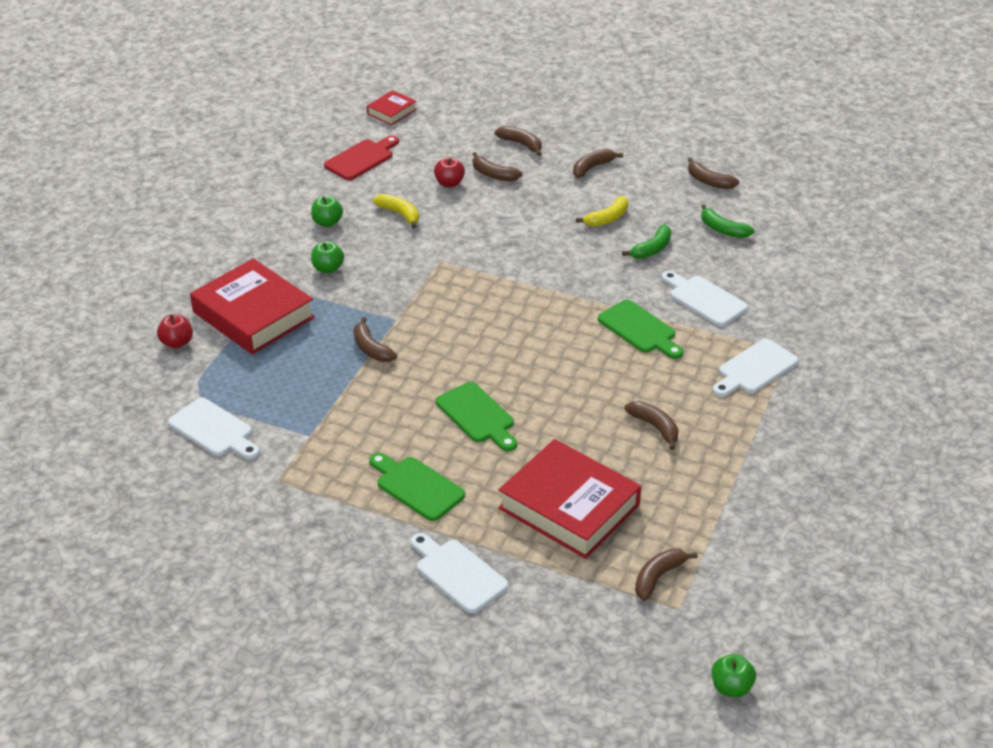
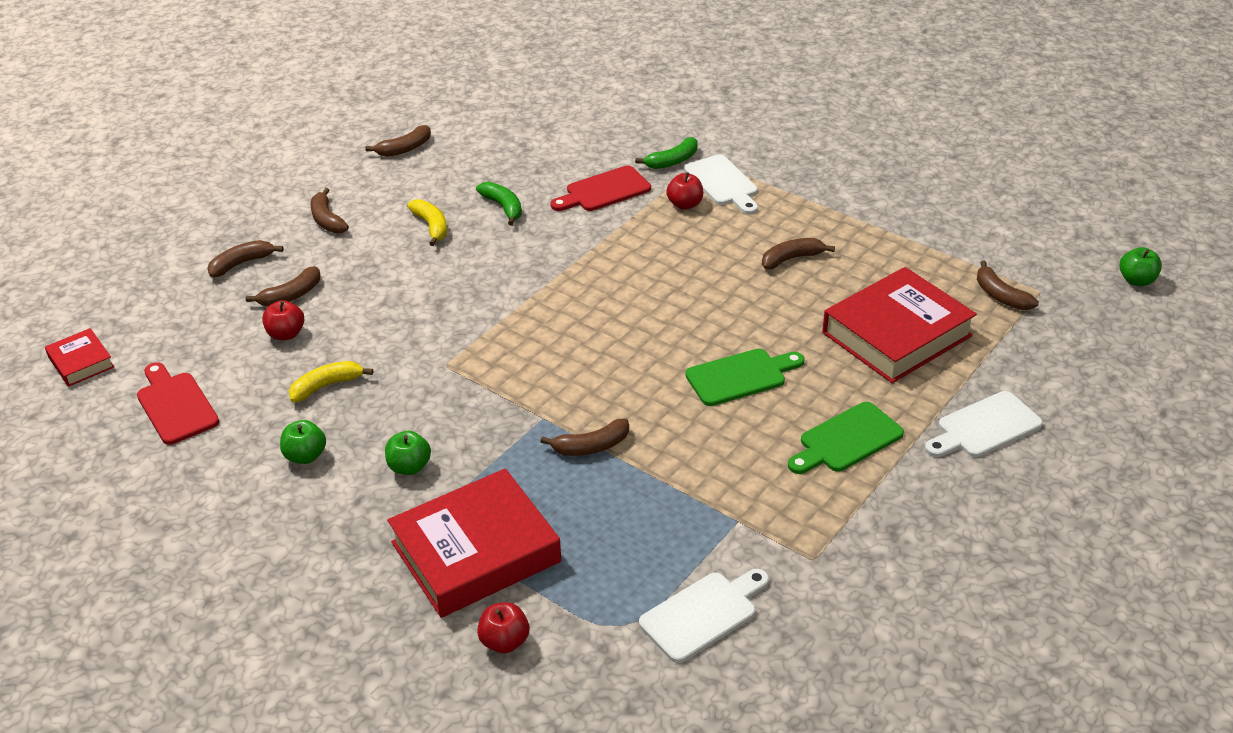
camera: 75 degrees left, 0 degrees up
green cutting board [598,300,683,359] -> none
white cutting board [662,271,748,326] -> red cutting board [550,166,651,211]
green banana [701,204,754,238] -> green banana moved to [635,137,697,169]
none -> red apple [666,172,703,210]

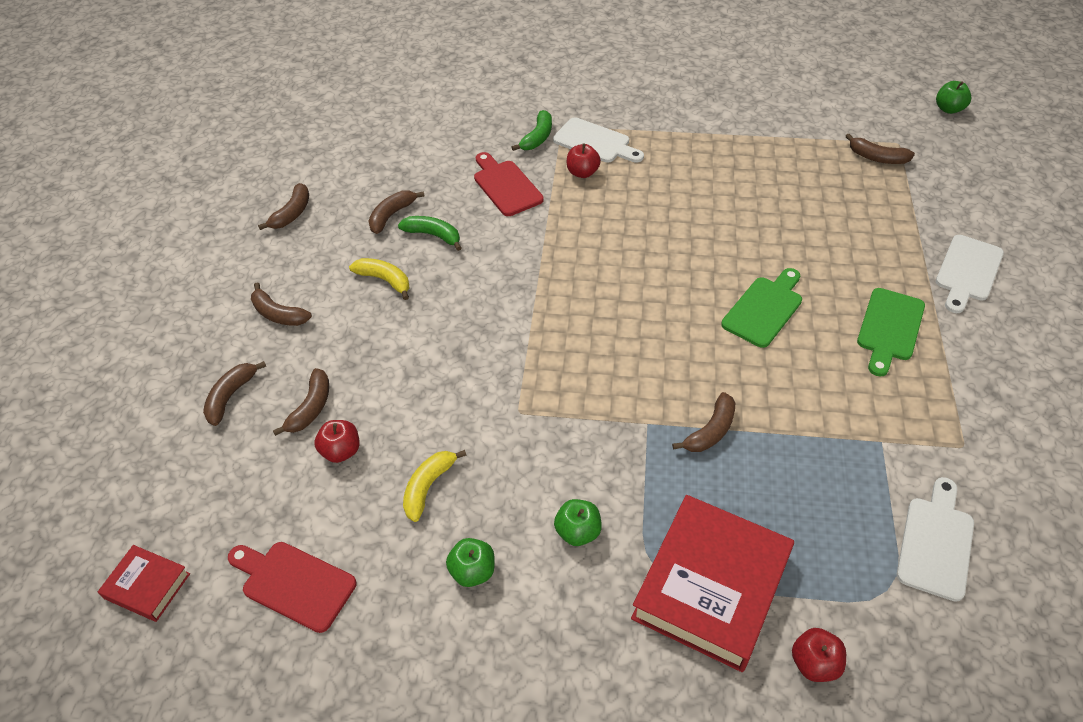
camera: 30 degrees left, 10 degrees up
red cutting board [550,166,651,211] -> red cutting board turned 120 degrees clockwise [474,152,544,216]
brown banana [762,238,835,269] -> brown banana moved to [368,190,425,234]
red book [822,267,977,383] -> none

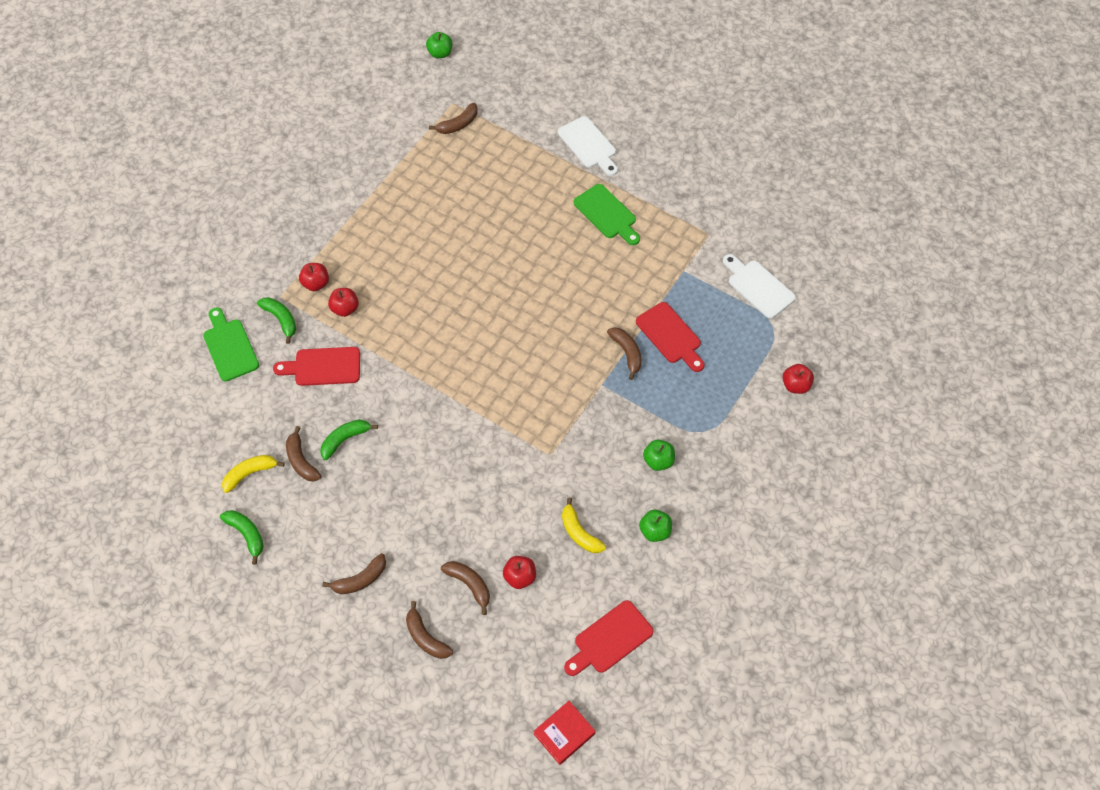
camera: 65 degrees left, 10 degrees up
brown banana [258,183,309,230] -> green banana [220,510,264,565]
yellow banana [349,258,410,300] -> yellow banana moved to [222,455,285,493]
white cutting board [553,117,644,163] -> red apple [299,263,329,291]
red book [631,495,794,672] -> none
green cutting board [721,268,802,348] -> green cutting board moved to [203,308,259,382]
none -> red cutting board [636,302,704,372]

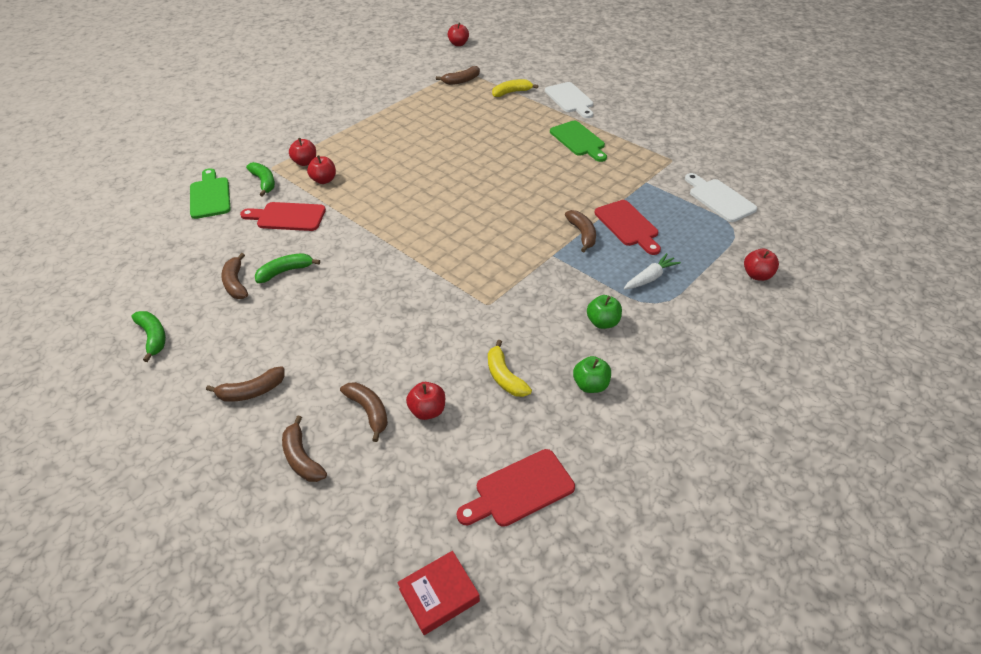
camera: 10 degrees right, 15 degrees down
yellow banana [222,455,285,493] -> yellow banana moved to [492,79,538,97]
green apple [426,32,452,59] -> red apple [448,23,469,46]
none -> white carrot [624,253,681,290]

